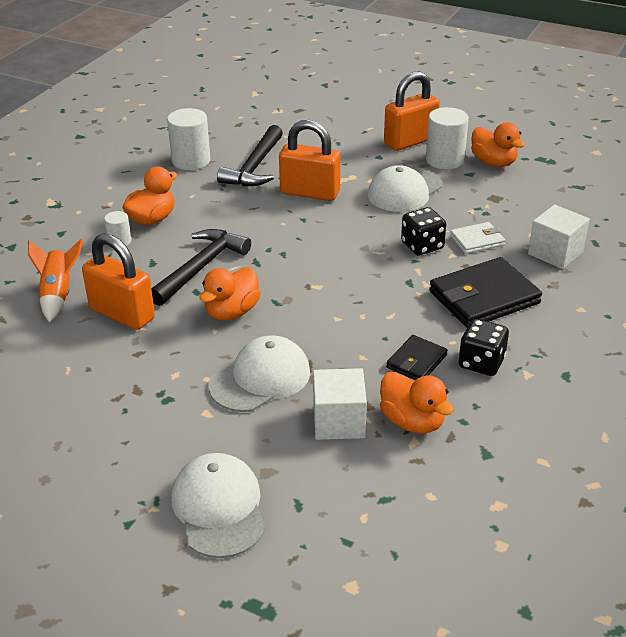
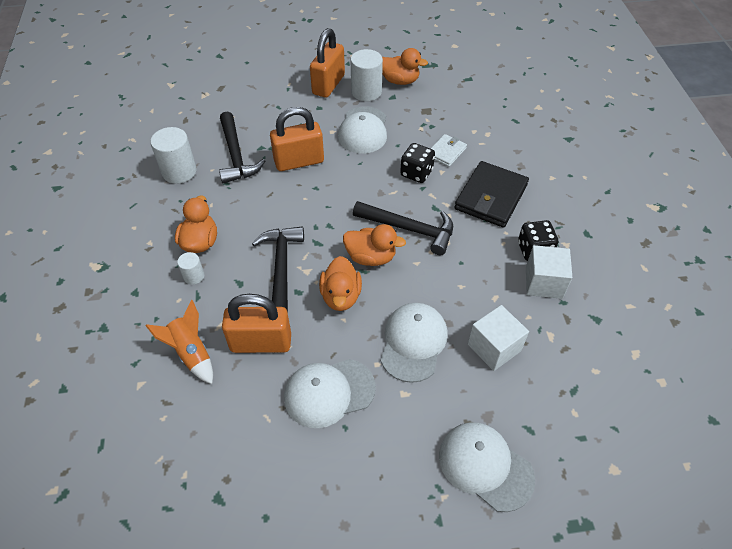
camera: 35 degrees left, 15 degrees up
orange duck [380,372,454,434] -> orange duck moved to [343,224,406,266]
black wallet [386,335,448,380] -> none
white cube [528,204,590,269] -> white cube moved to [526,245,572,299]
none -> white cap [284,359,376,428]
none -> black hammer [353,201,453,255]

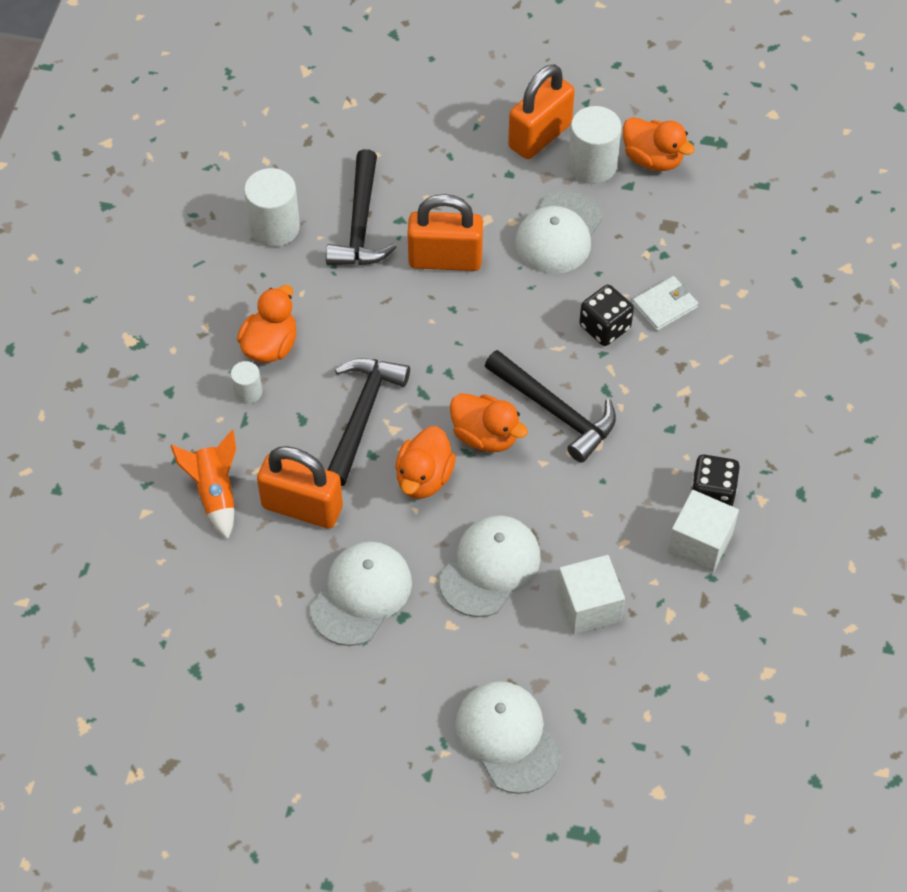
camera: 20 degrees right, 5 degrees up
white cap [284,359,376,428] -> white cap turned 120 degrees clockwise [310,541,412,646]
black wallet [454,161,529,228] -> none

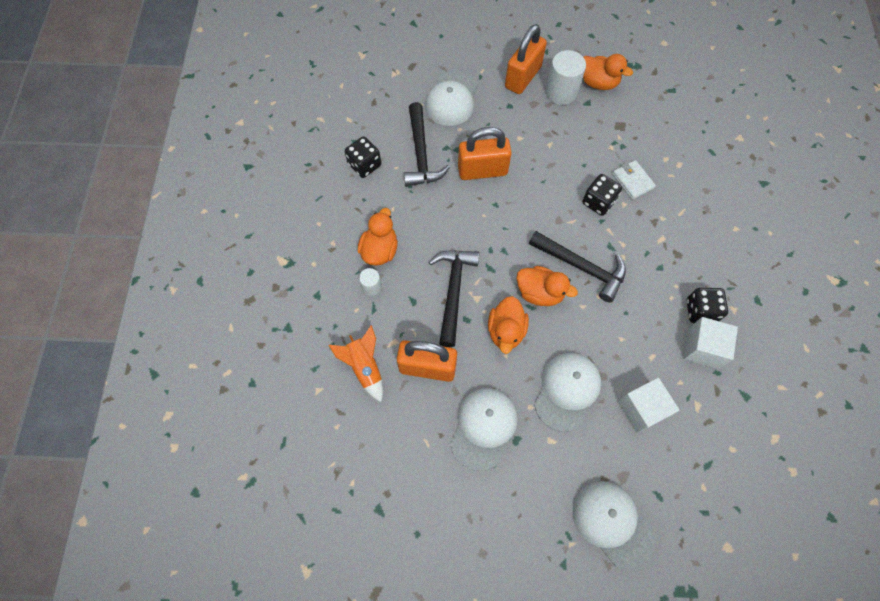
camera: 10 degrees left, 10 degrees up
white cylinder [244,168,300,247] -> black dice [345,136,381,178]
white cap [515,191,602,274] -> white cap moved to [425,70,478,126]
white wallet [632,276,698,331] -> white wallet turned 75 degrees counterclockwise [612,160,656,200]

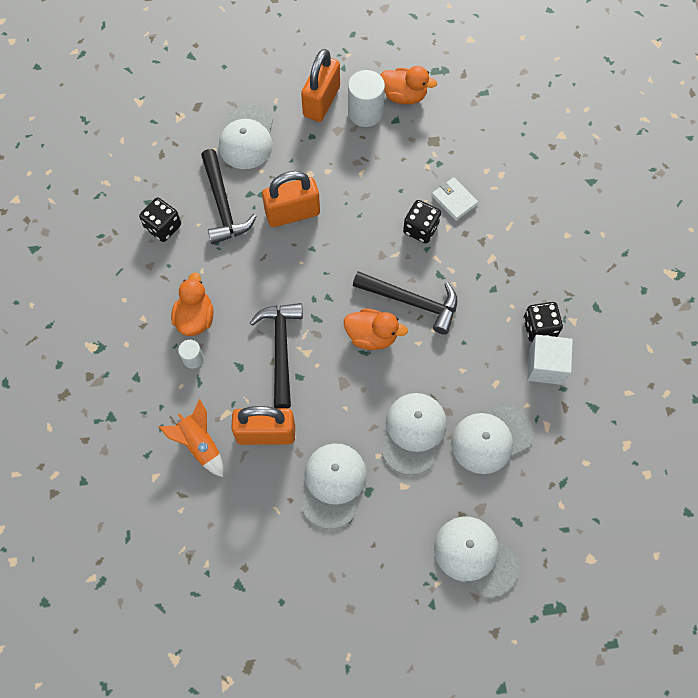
camera: 10 degrees left, 0 degrees up
orange duck [488,296,529,354] -> none
white cube [618,378,680,433] -> white cap [451,403,533,474]

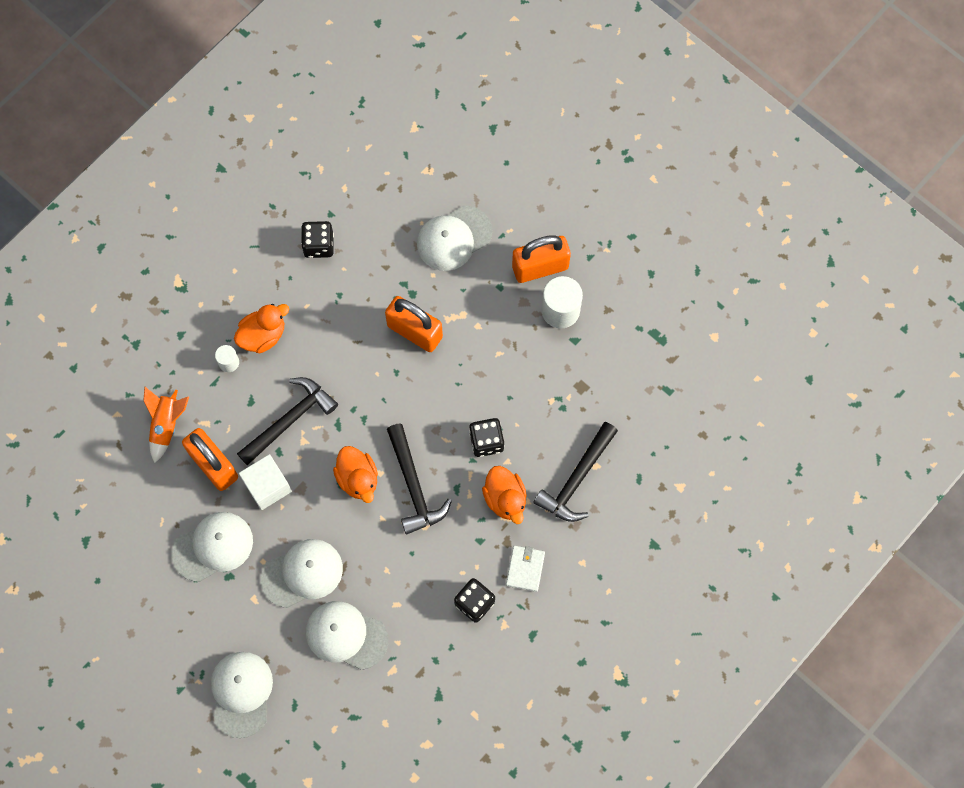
camera: 50 degrees right, 5 degrees up
black hammer [201,149,257,244] -> black hammer moved to [533,422,618,522]
orange duck [380,66,437,104] -> orange duck moved to [482,466,527,524]
white wallet [432,177,478,221] -> white wallet moved to [506,546,545,592]
white cube [527,335,573,385] -> white cube moved to [239,454,292,510]

